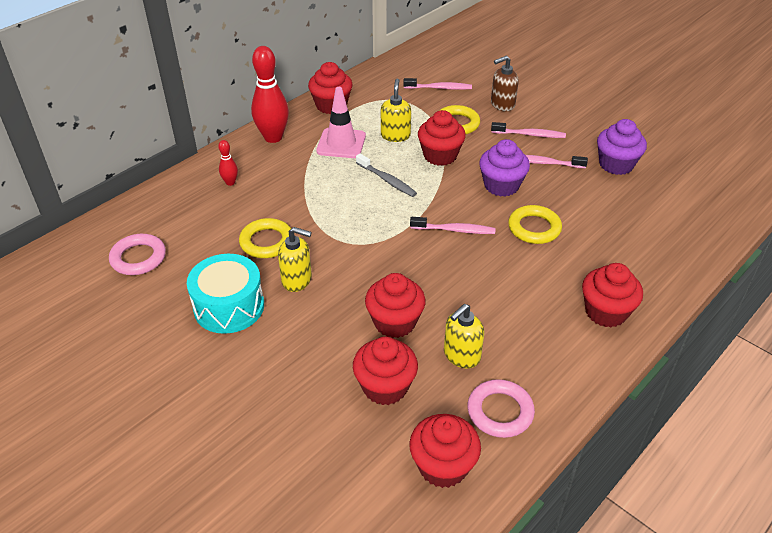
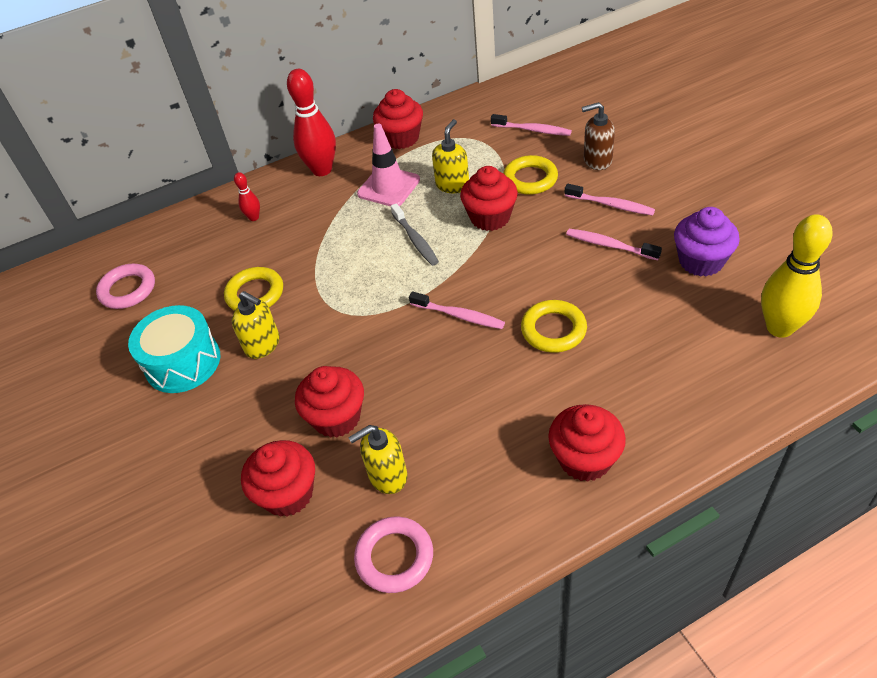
camera: 25 degrees right, 5 degrees up
red cupcake [409,414,481,488] -> none
purple cupcake [479,139,530,197] -> none
none -> yellow bowling pin [761,214,833,338]

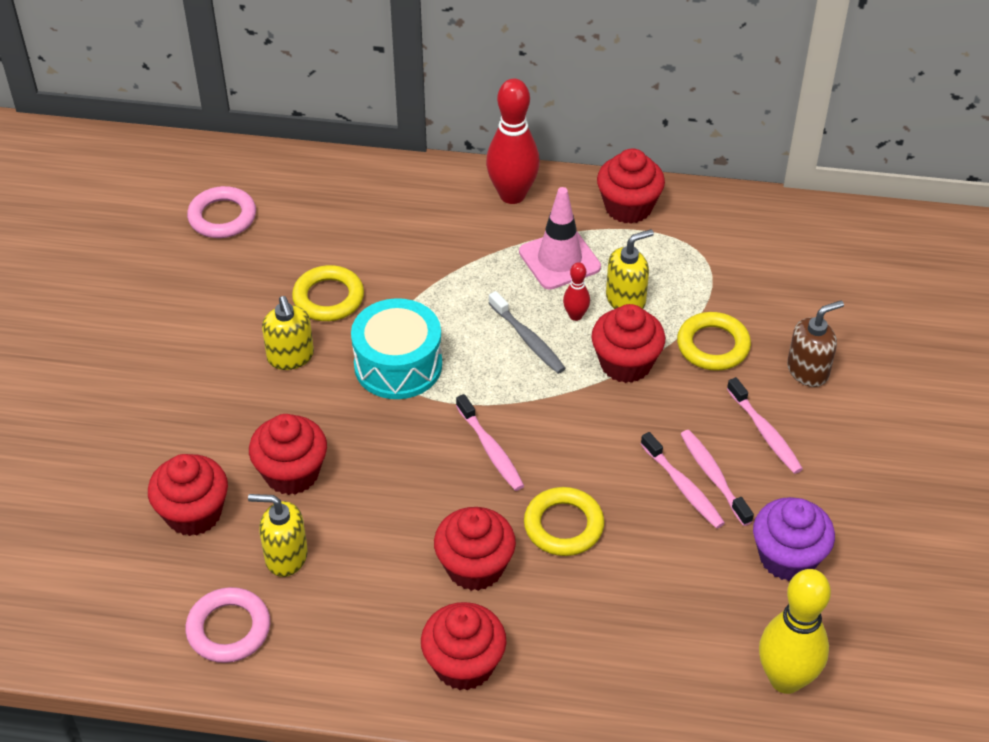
camera: 30 degrees right, 0 degrees up
turquoise drum [128,305,220,393] -> turquoise drum moved to [351,298,442,399]
red bowling pin [234,172,260,221] -> red bowling pin moved to [563,262,590,321]
grey toothbrush [391,203,439,266] -> grey toothbrush turned 45 degrees counterclockwise [489,291,566,374]
pink toothbrush [491,114,572,136] -> pink toothbrush moved to [641,432,725,529]
brown soap dispenser [582,102,615,170] -> brown soap dispenser turned 120 degrees clockwise [787,301,844,387]
none -> red cupcake [434,507,516,591]

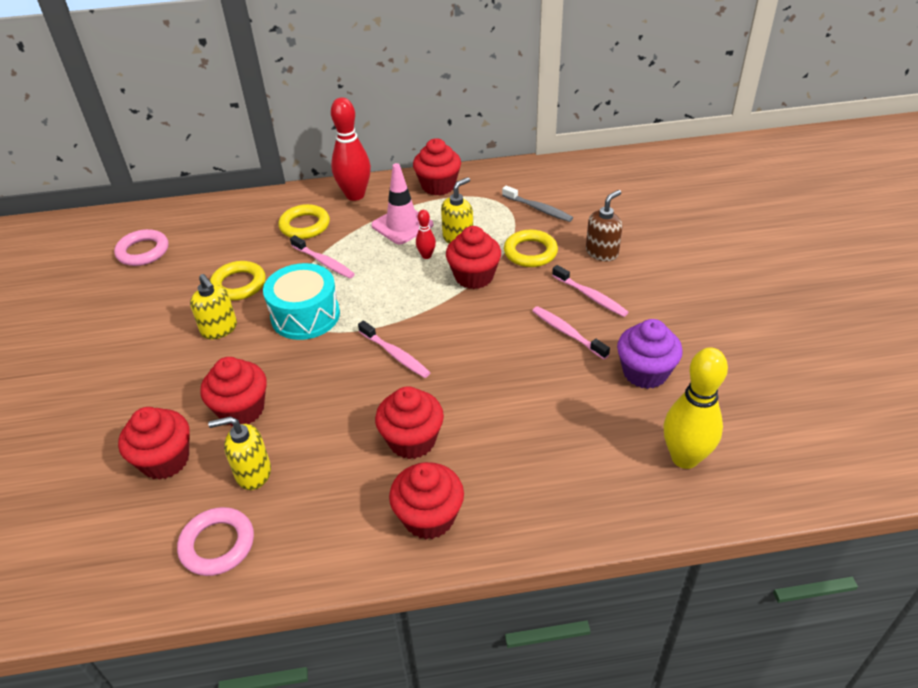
camera: 15 degrees left, 5 degrees down
grey toothbrush [489,291,566,374] -> grey toothbrush moved to [502,186,573,222]
yellow ring [524,487,604,556] -> yellow ring moved to [278,204,330,239]
pink toothbrush [641,432,725,529] -> pink toothbrush moved to [290,235,355,278]

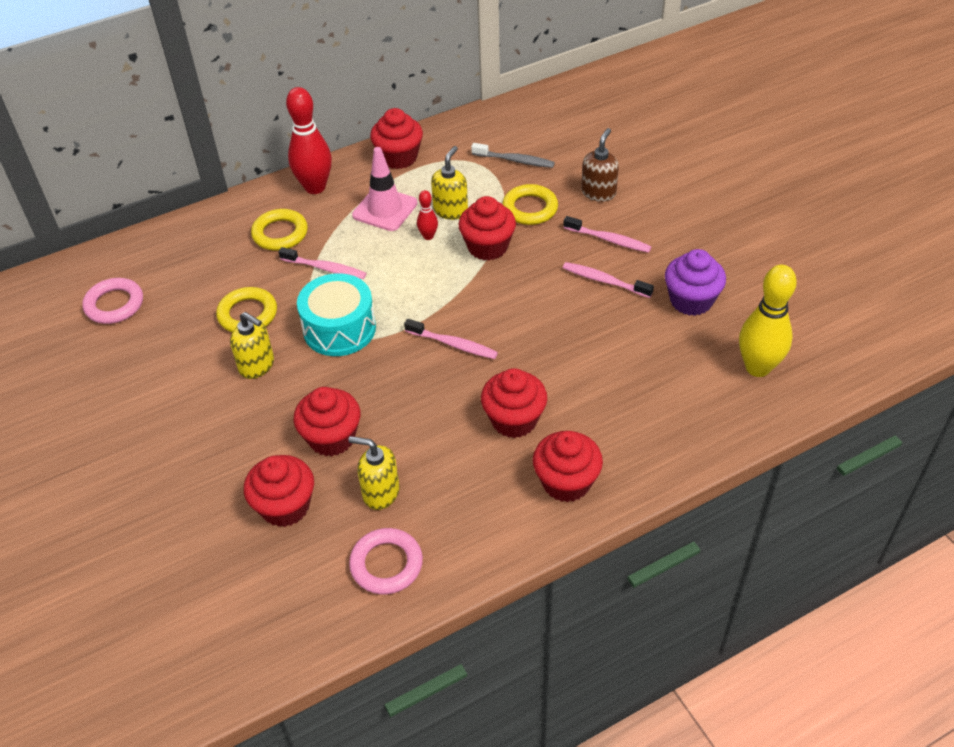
camera: 20 degrees left, 5 degrees up
yellow soap dispenser [208,416,271,490] -> yellow soap dispenser turned 45 degrees clockwise [348,436,400,510]

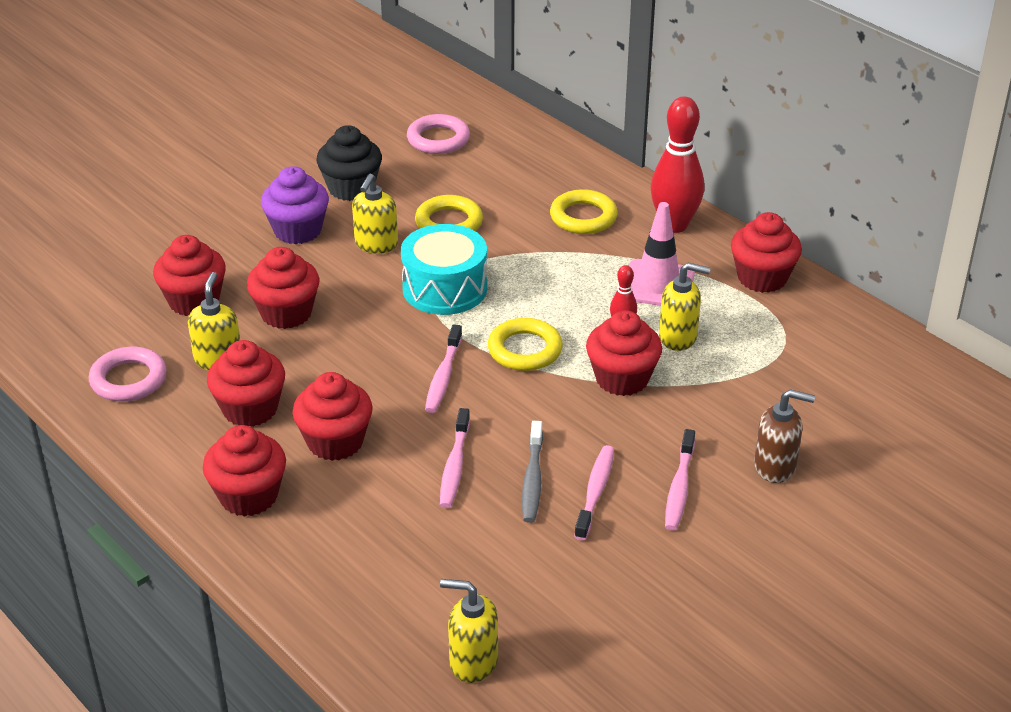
camera: 75 degrees right, 10 degrees down
pink toothbrush [278,247,367,279] -> pink toothbrush moved to [440,408,470,508]
grey toothbrush [471,143,555,168] -> grey toothbrush moved to [522,421,543,523]
yellow ring [502,184,558,225] -> yellow ring moved to [488,318,563,371]
purple cupcake [665,249,726,316] -> purple cupcake moved to [261,166,329,244]
yellow bowling pin [739,265,797,377] -> yellow soap dispenser [440,579,498,683]
none -> red cupcake [207,340,285,427]
none -> black cupcake [317,125,382,201]

